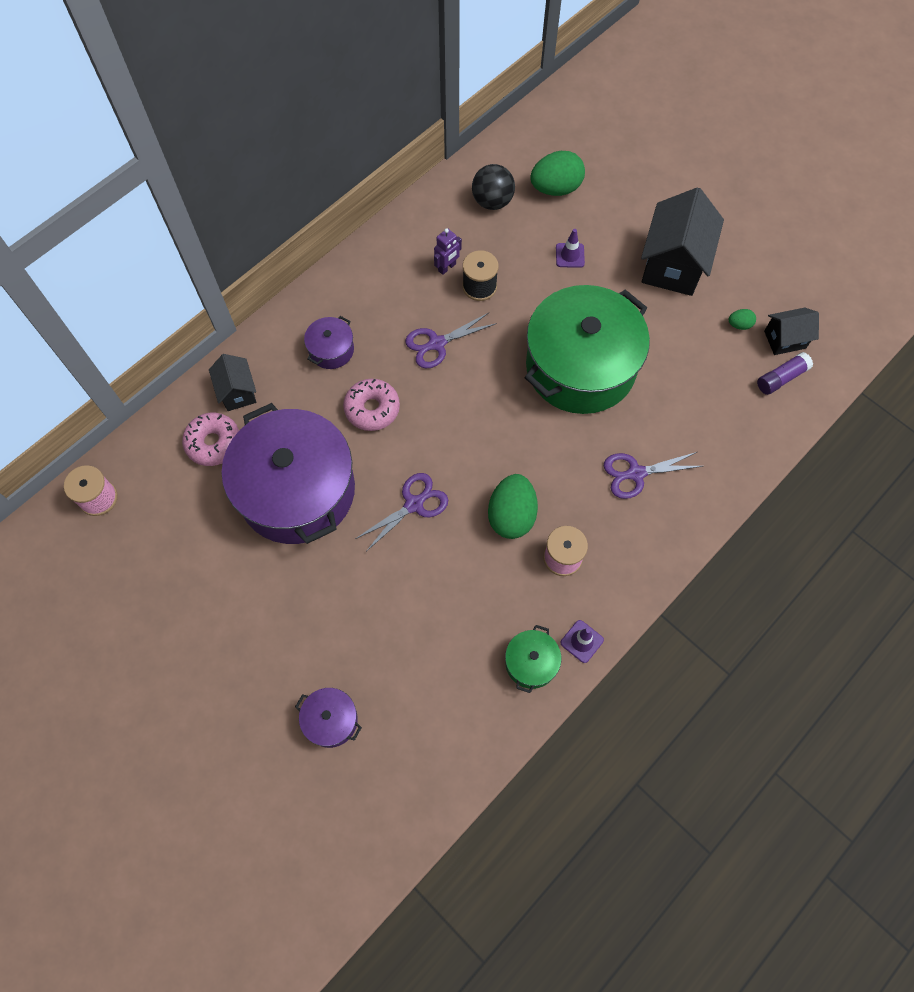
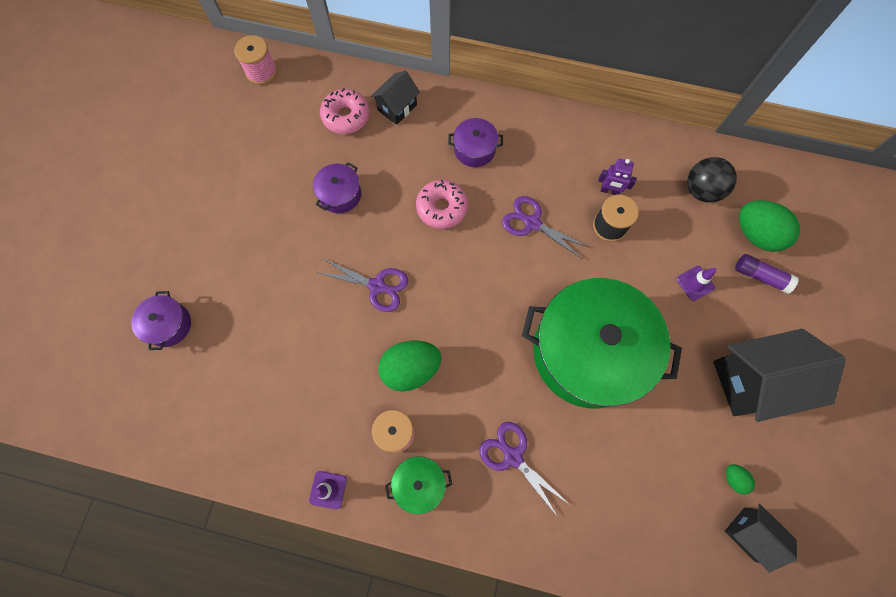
camera: 60 degrees right, 5 degrees up
purple pot [222,403,355,544] -> purple pot [313,162,361,213], size x0.42
green pot [505,625,561,693] -> green pot moved to [385,456,452,514]
purple glue stick [757,352,813,395] -> purple glue stick moved to [735,254,799,294]

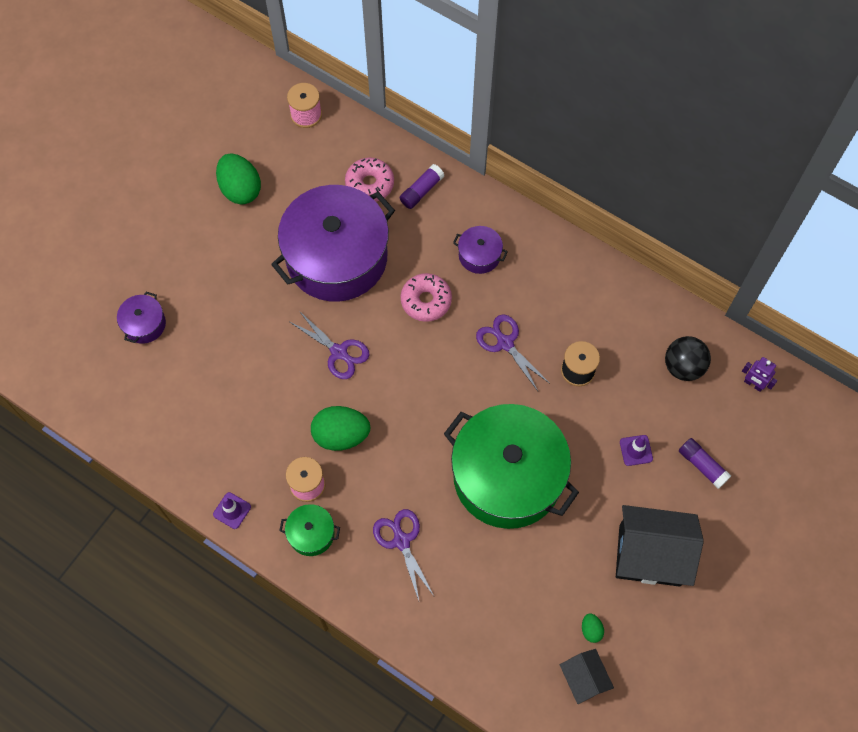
camera: 20 degrees right, 5 degrees down
purple pot [313,162,361,213] -> purple pot [271,185,395,302], size x2.41
black house [371,71,420,125] -> purple glue stick [400,164,444,209]
purple robot [598,159,637,195] -> purple robot moved to [742,357,777,392]
green egg [739,200,800,252] -> green egg moved to [216,153,261,205]

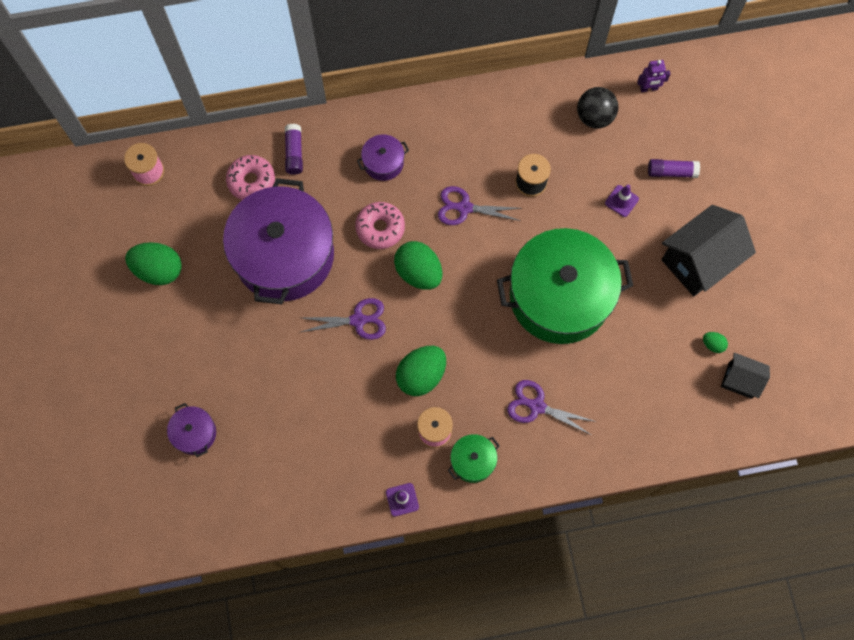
camera: 45 degrees left, 5 degrees up
none -> green egg [394,241,442,290]

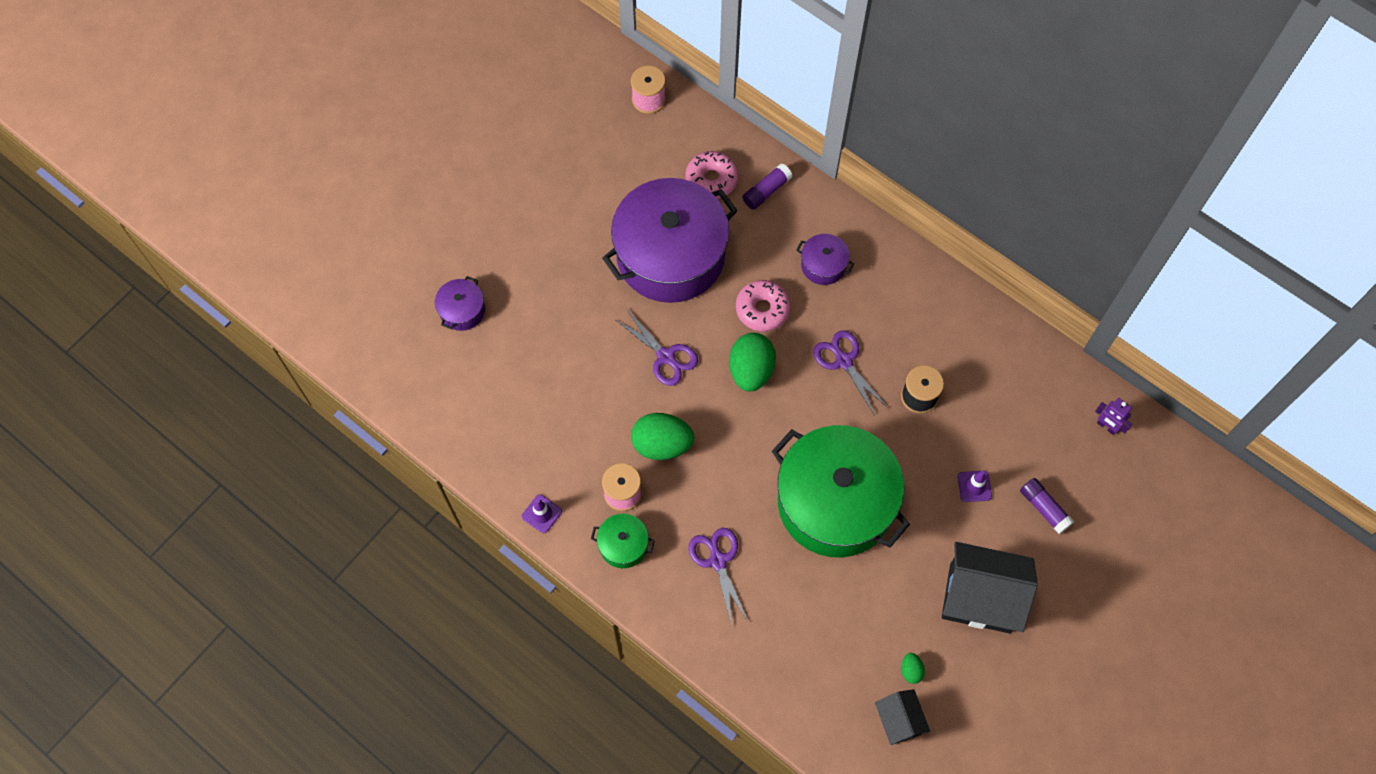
camera: 50 degrees right, 5 degrees down
green egg [125,242,182,285] -> none
black ball [577,87,618,129] -> none

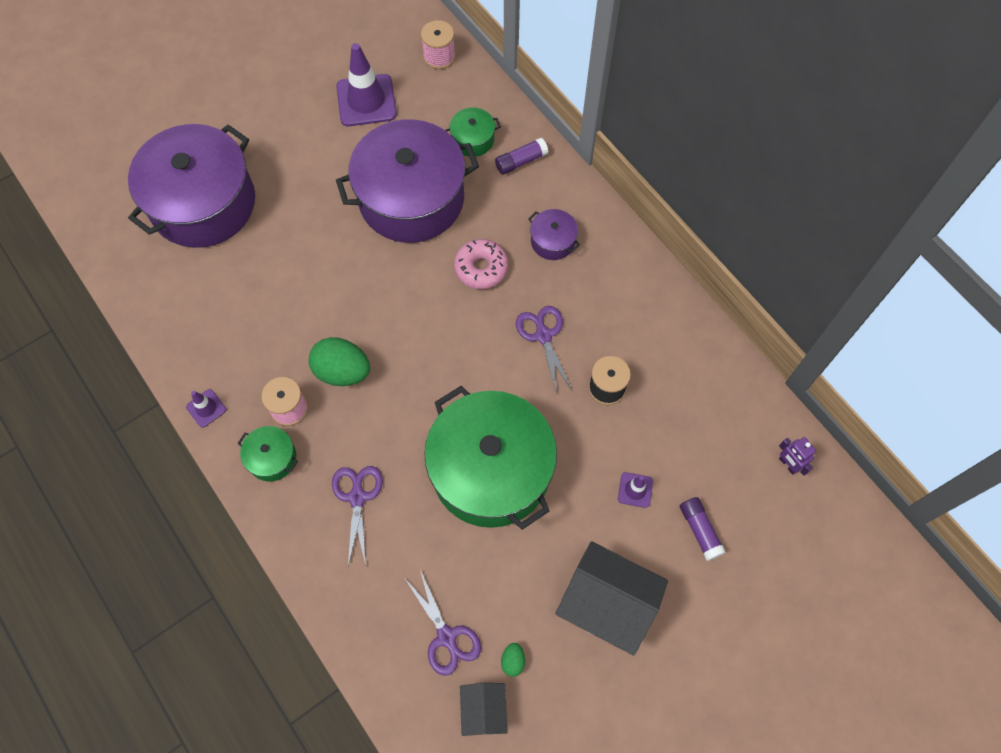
camera: 15 degrees right, 0 degrees up
purple pot [435,276,485,331] -> purple pot [128,124,255,248], size x2.41
purple scissors [616,310,698,386] -> purple scissors moved to [405,570,481,676]
pink donut [685,151,738,199] -> green pot [445,108,501,157]
green egg [729,333,776,392] -> none
none -> purple traffic cone [336,43,397,126]

